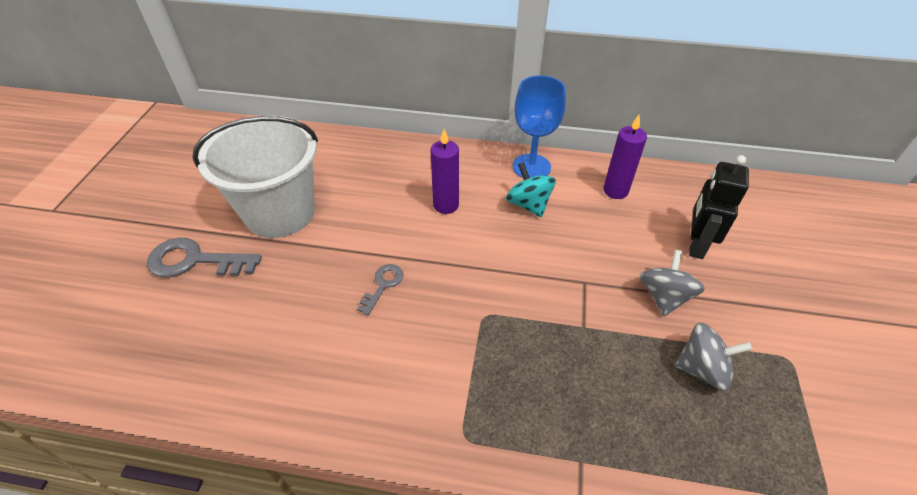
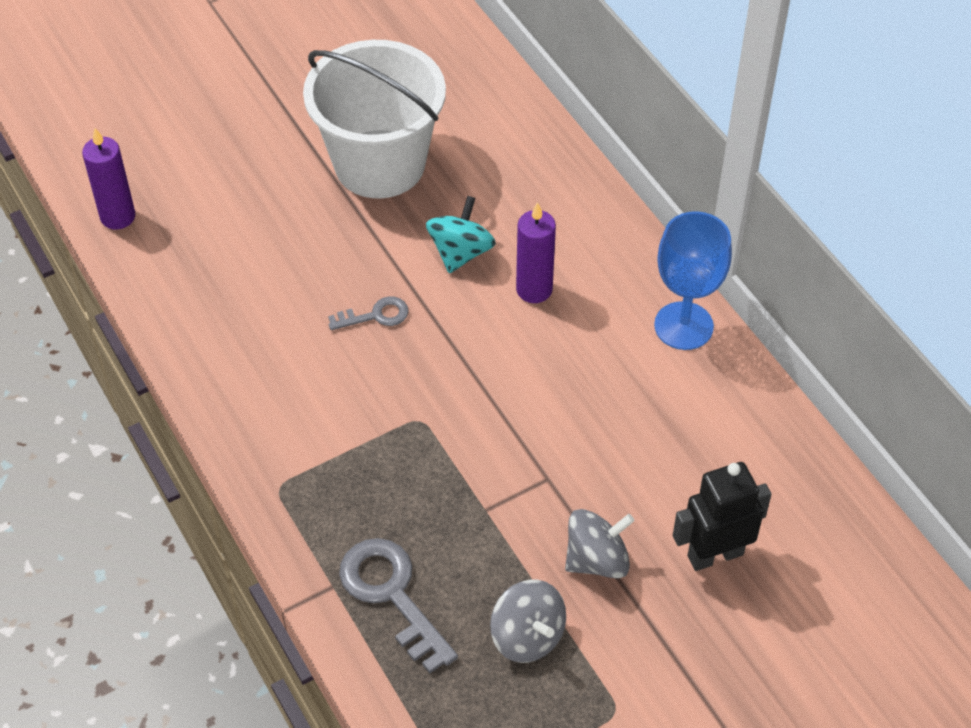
camera: 50 degrees right, 5 degrees up
grey key [147,238,262,277] -> grey key moved to [339,538,458,673]
turquoise spinning top [506,162,556,217] -> turquoise spinning top moved to [426,196,496,273]
purple candle [603,115,647,199] -> purple candle moved to [82,128,135,230]

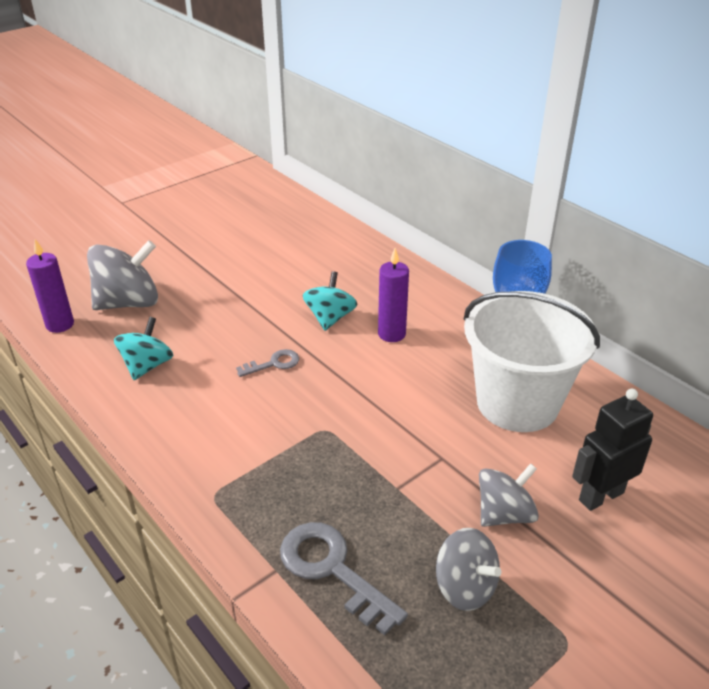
camera: 10 degrees left, 15 degrees down
white bucket [303,40,446,198] -> white bucket moved to [464,291,600,432]
none -> grey spinning top [87,240,158,310]
none -> turquoise spinning top [114,317,174,380]

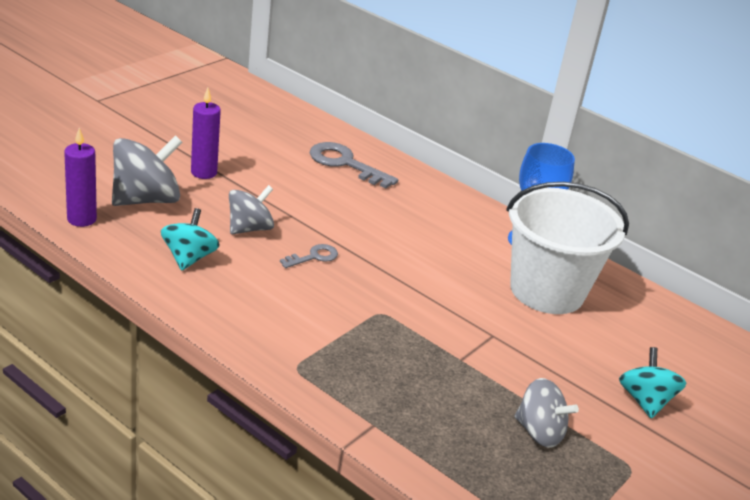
camera: 15 degrees left, 5 degrees down
grey key [280,522,408,635] -> grey key moved to [310,142,398,189]
turquoise spinning top [302,271,357,331] -> turquoise spinning top moved to [619,347,686,419]
purple candle [378,248,409,342] -> purple candle moved to [191,88,221,179]
grey spinning top [479,463,539,527] -> grey spinning top moved to [229,185,274,234]
black robot [572,389,653,511] -> none

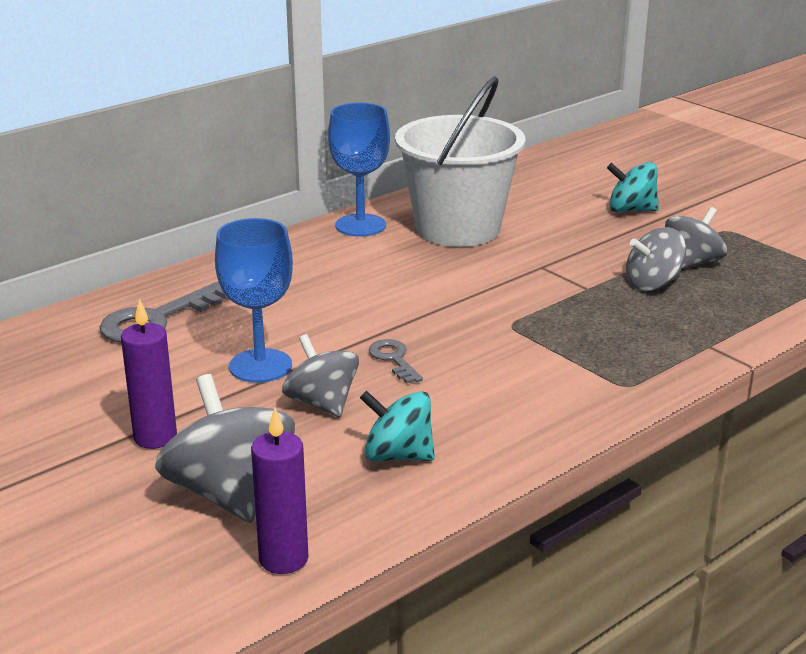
camera: 75 degrees left, 5 degrees down
none -> blue goblet [215,218,293,383]
none -> grey spinning top [626,227,686,291]

